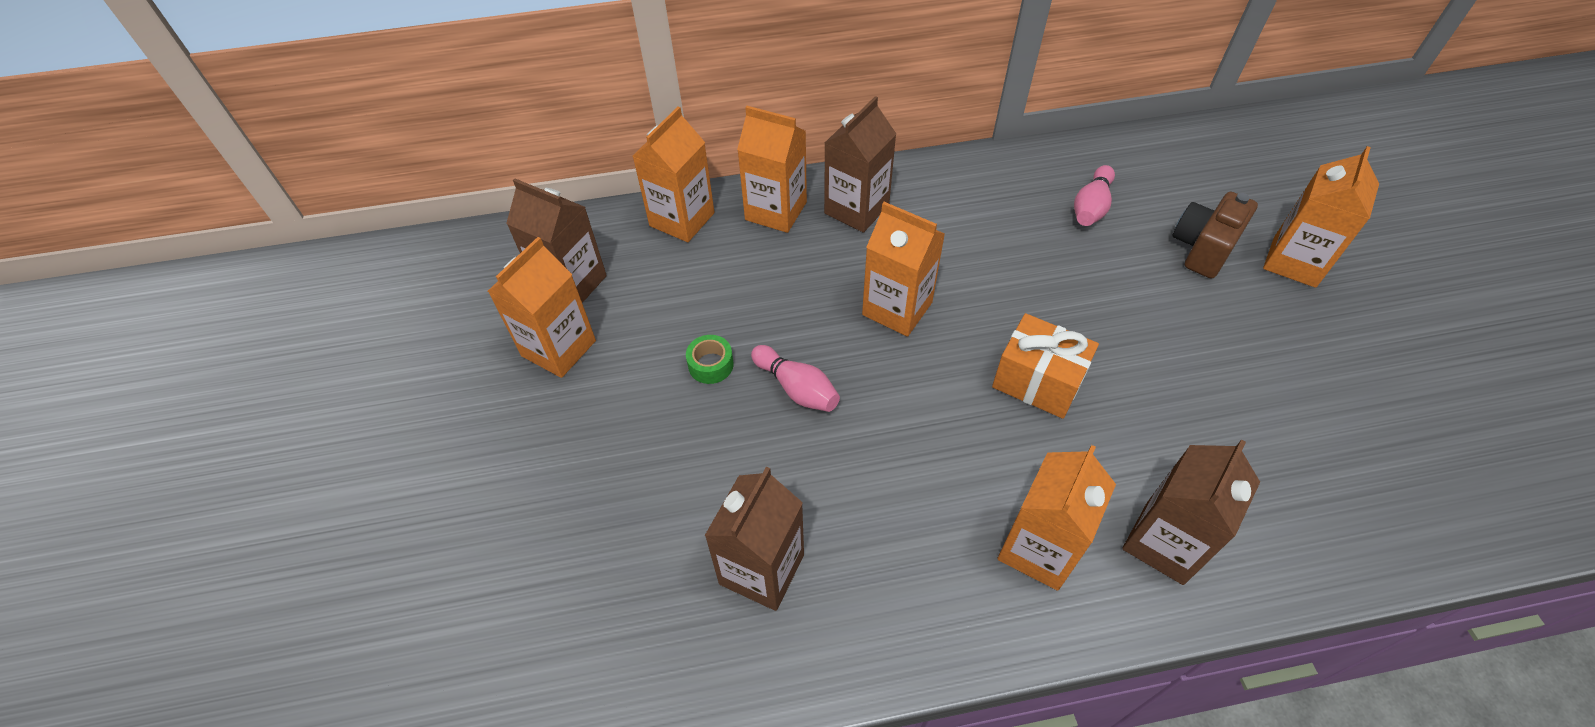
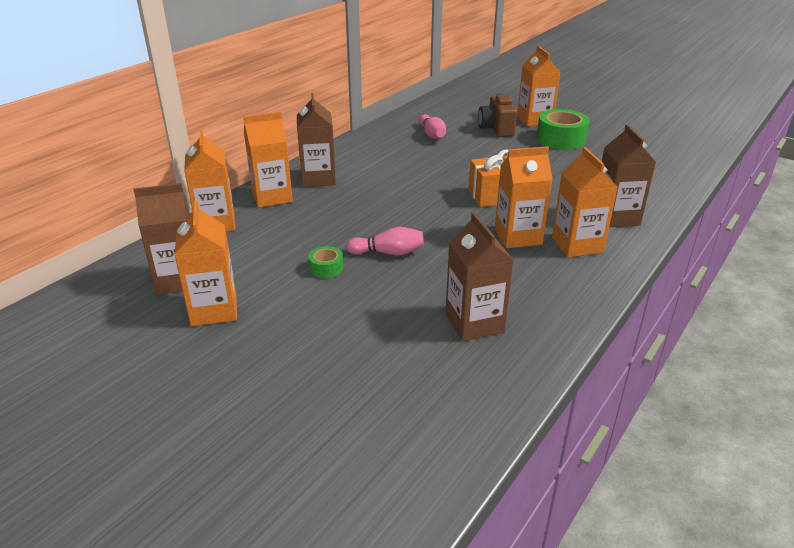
camera: 45 degrees left, 20 degrees down
orange carton [862,202,945,337] -> orange carton moved to [495,146,553,248]
none -> green tape [536,109,590,150]

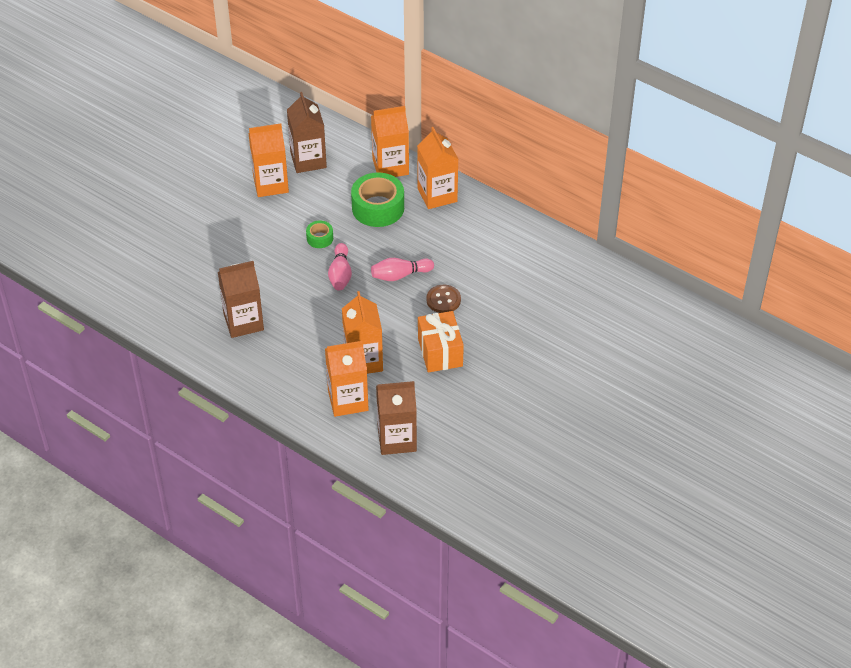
camera: 90 degrees right, 15 degrees up
brown carton [297,93,336,187] -> none
pink bowling pin [419,114,446,139] -> pink bowling pin moved to [371,258,434,281]
brown camera [478,93,517,137] -> none
orange carton [517,46,560,126] -> none
green tape [536,109,590,150] -> green tape moved to [351,172,404,227]
none -> brown button [426,285,461,313]

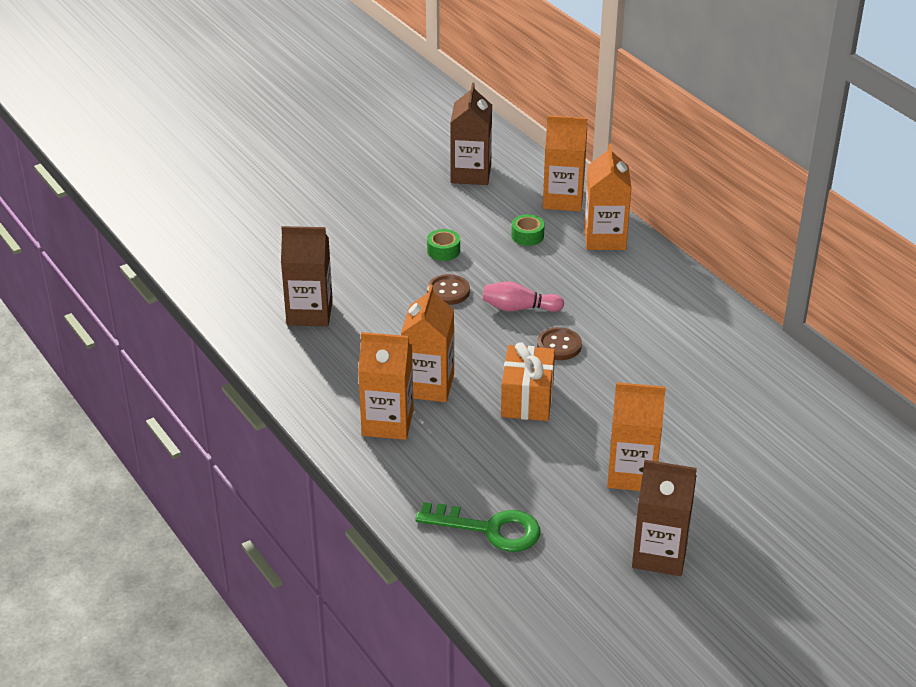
camera: 20 degrees right, 10 degrees down
orange carton [249,124,289,197] -> orange carton moved to [607,382,666,491]
pink bowling pin [328,243,352,291] -> brown button [427,274,470,305]
green tape [351,172,404,227] -> green tape [511,214,545,246], size x0.50
brown carton [376,381,417,455] -> brown carton moved to [632,460,697,576]
none -> green key [415,502,540,552]

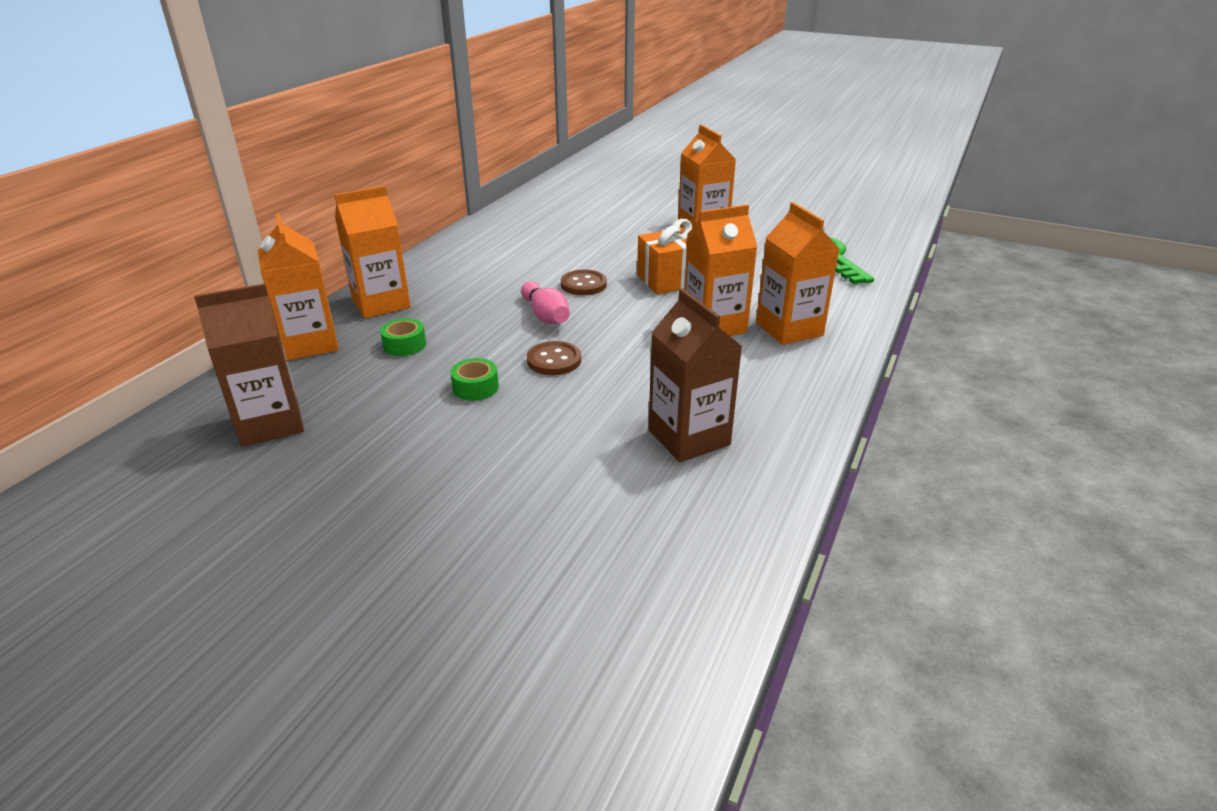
camera: 120 degrees left, 5 degrees down
brown carton [632,460,697,576] -> none

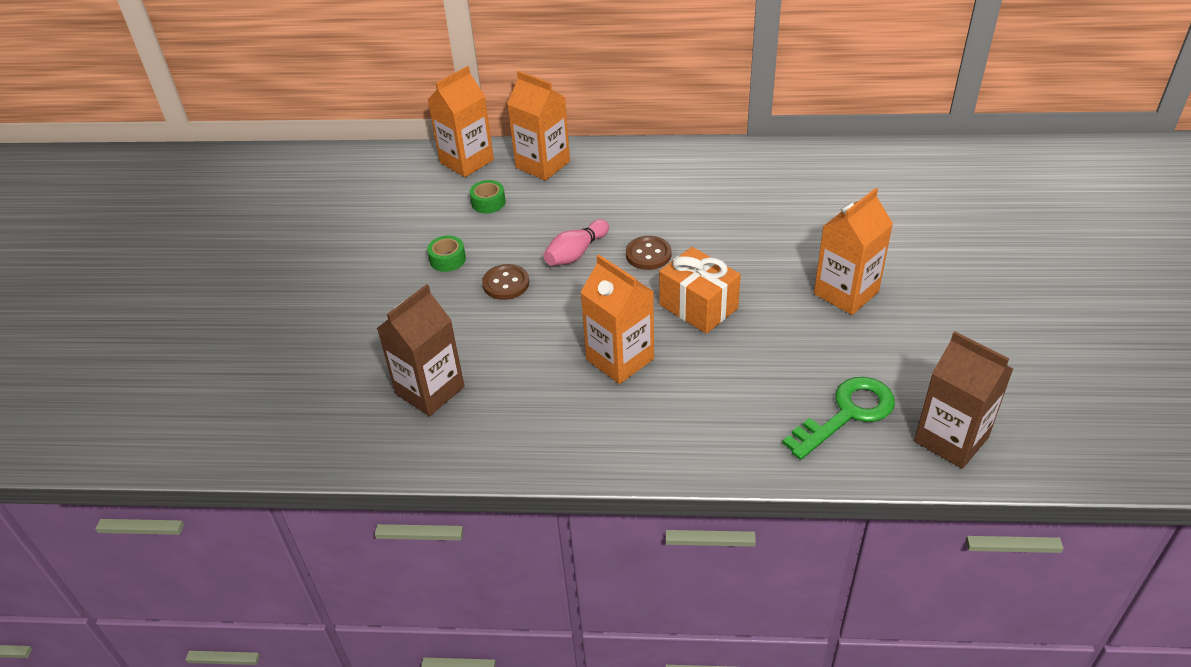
camera: 70 degrees right, 10 degrees up
brown carton [194,283,304,447] -> brown carton moved to [914,331,1013,469]
orange carton [756,202,839,345] -> none

